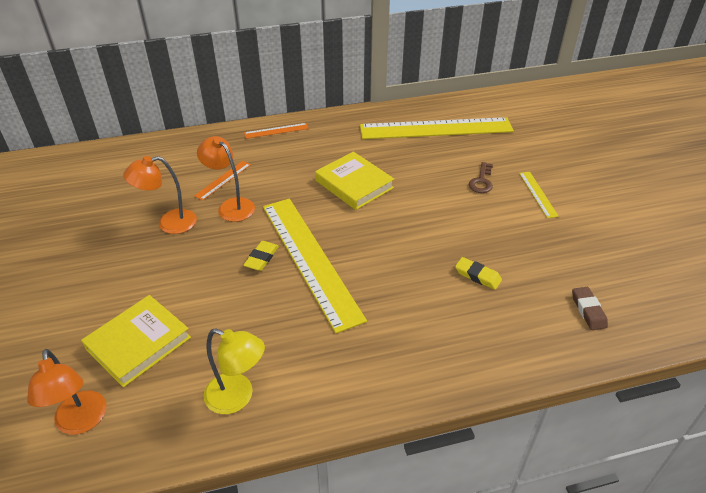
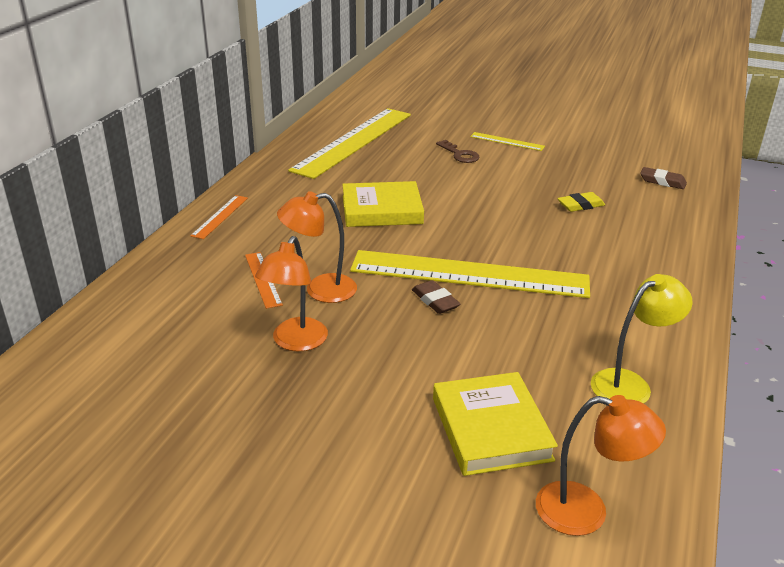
camera: 55 degrees left, 10 degrees down
yellow eraser [243,241,279,271] -> brown eraser [412,280,460,314]

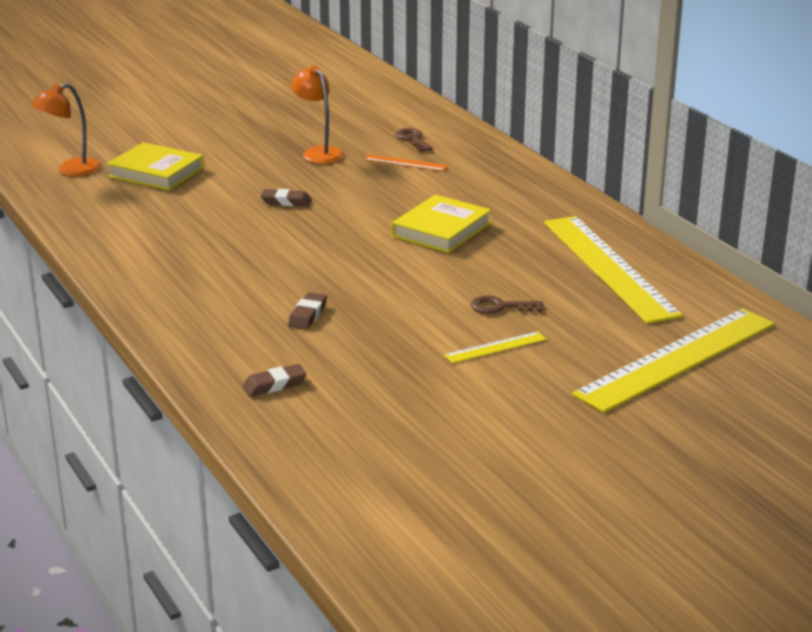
camera: 130 degrees right, 5 degrees down
orange ruler [190,195,248,239] -> none
orange lamp [277,191,357,303] -> none
yellow ruler [350,250,590,298] -> yellow ruler moved to [572,308,775,413]
yellow eraser [558,192,605,212] -> brown eraser [288,292,327,330]
yellow lamp [591,274,693,404] -> none
none -> brown key [395,128,433,152]

